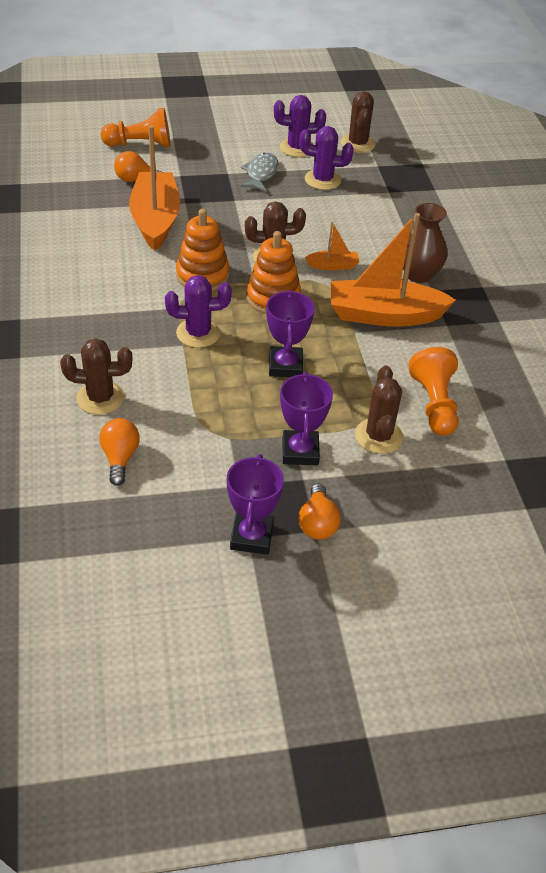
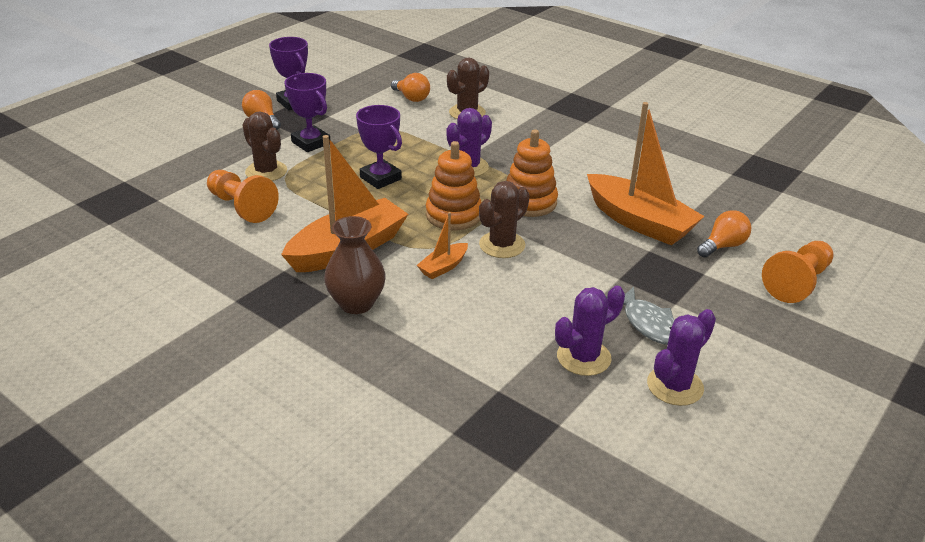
camera: 140 degrees right, 10 degrees down
brown cactus [341,91,376,153] -> none

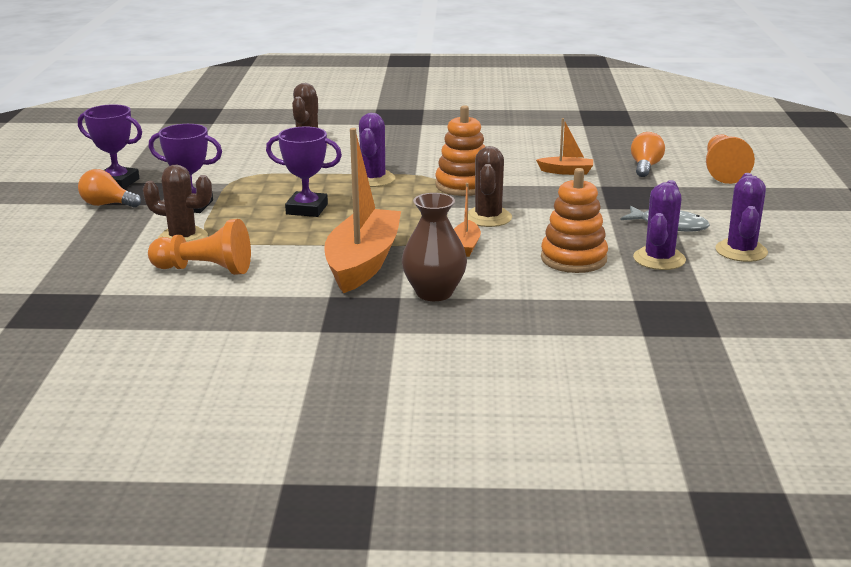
camera: 35 degrees left, 10 degrees down
orange light bulb [391,73,430,102] -> none
orange stacking toy [426,141,482,231] -> orange stacking toy moved to [541,168,608,273]
orange boat [587,102,705,245] -> orange boat [536,118,593,175], size x0.46

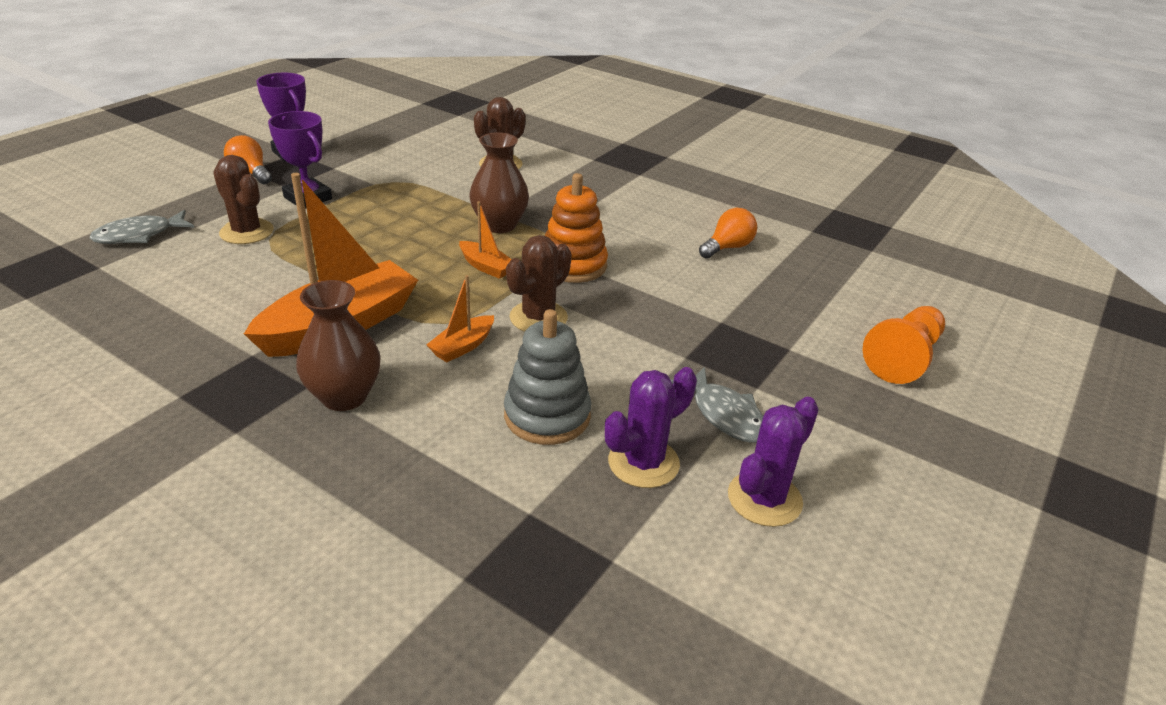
camera: 30 degrees right, 10 degrees up
orange pawn [148,219,251,275] -> none
purple trophy [266,127,342,217] -> none
purple cactus [359,113,395,187] -> brown vase [469,132,529,233]
orange boat [536,118,593,175] -> orange boat moved to [459,201,511,279]
orange stacking toy [541,168,608,273] -> grey stacking toy [504,309,592,445]
orange light bulb [631,132,665,177] -> orange light bulb moved to [699,208,757,259]
none -> grey fish [90,210,194,244]

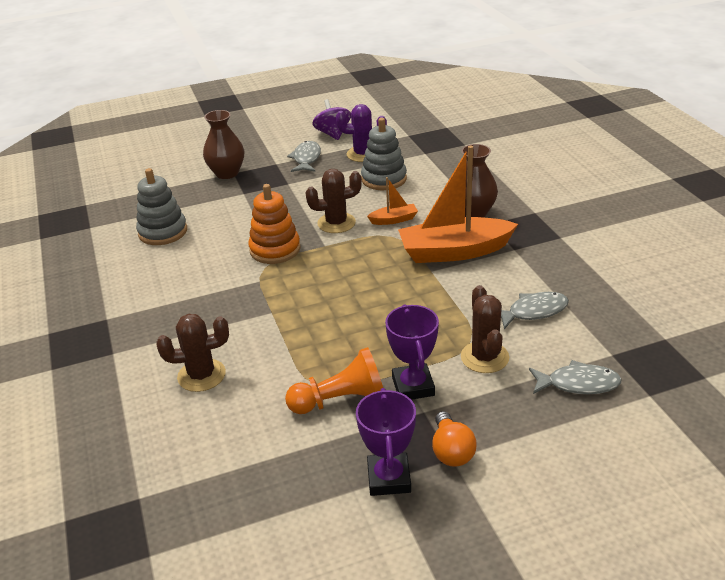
camera: 140 degrees left, 0 degrees up
orange boat [459,201,511,279] -> none
brown vase [469,132,529,233] -> brown vase moved to [203,110,244,179]
orange light bulb [699,208,757,259] -> grey stacking toy [136,168,187,245]
purple cactus [728,397,819,527] -> purple spinning top [313,99,351,140]
orange pawn [862,306,945,384] -> orange pawn moved to [285,347,383,414]
none -> grey fish [501,292,569,329]

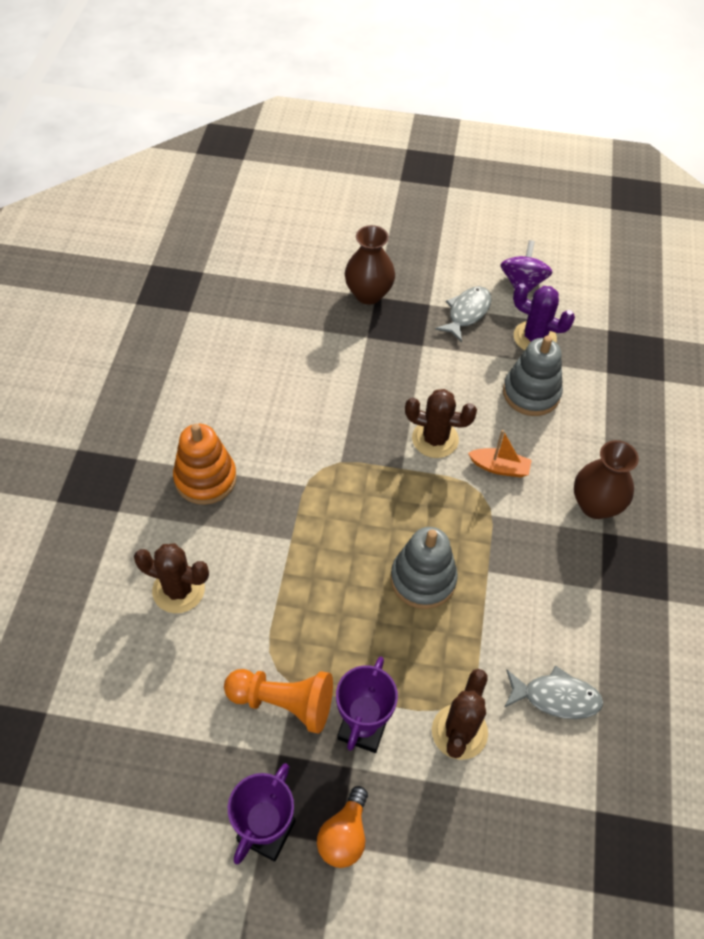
camera: 25 degrees right, 20 degrees up
grey stacking toy [136,168,187,245] -> grey stacking toy moved to [391,527,458,609]
orange stacking toy [248,184,301,264] -> orange stacking toy moved to [173,423,237,505]
orange boat [398,146,518,263] -> none
grey fish [529,360,621,394] -> none

